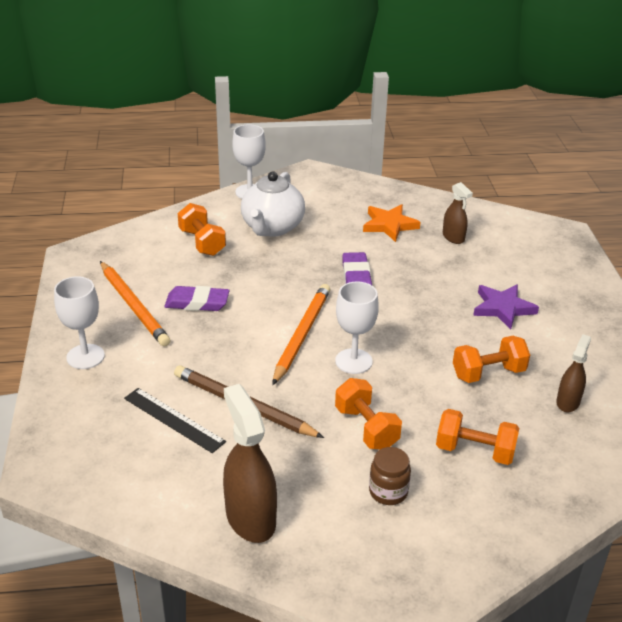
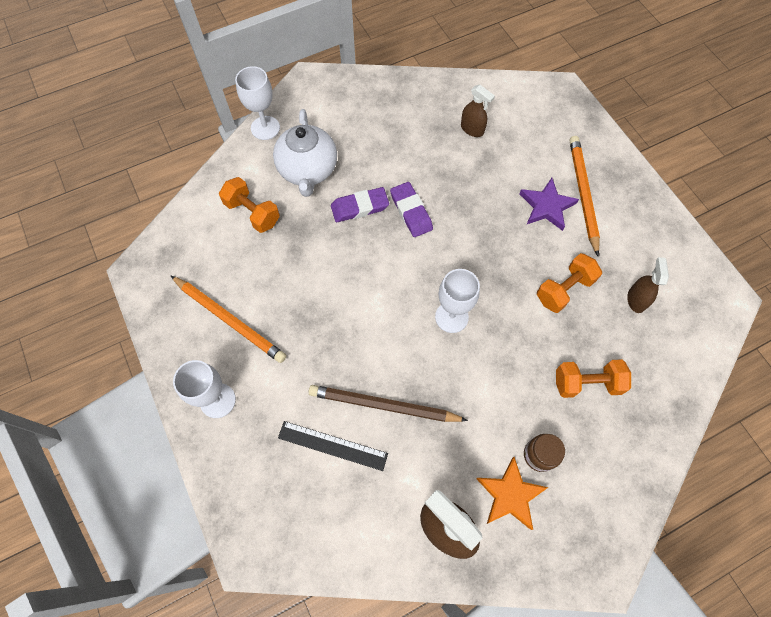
camera: 20 degrees left, 30 degrees up
purple eraser [164,286,229,311] -> purple eraser moved to [331,187,389,222]
orange pencil [272,284,330,385] -> orange pencil moved to [570,136,600,256]
orange dumbbell [335,378,402,449] -> none
orange star [363,204,421,242] -> orange star moved to [476,457,549,530]

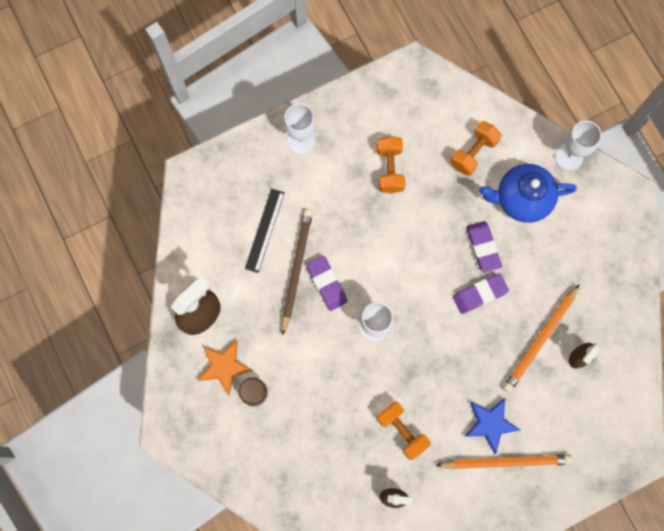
camera: 90 degrees right, 10 degrees up
orange pencil [170,275,287,363] -> orange pencil moved to [503,284,580,393]
white teapot [273,109,337,197] -> blue teapot [479,164,577,223]
purple star [519,178,579,231] -> blue star [464,398,520,454]
orange dumbbell [556,359,631,398] -> orange dumbbell moved to [377,136,406,193]
none -> purple eraser [306,256,348,311]

